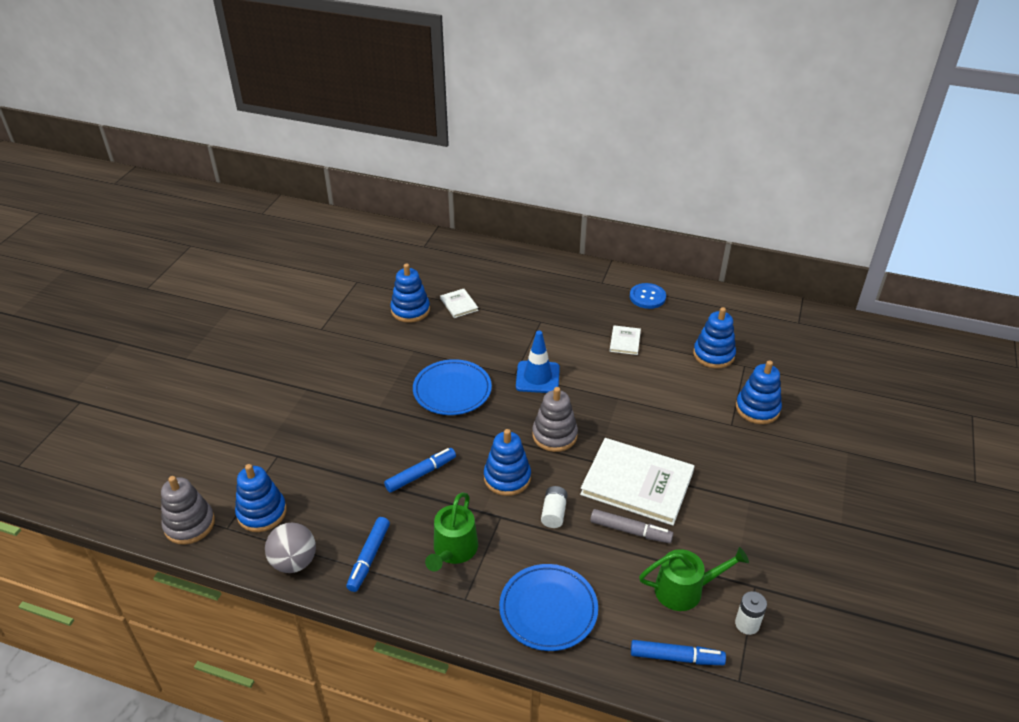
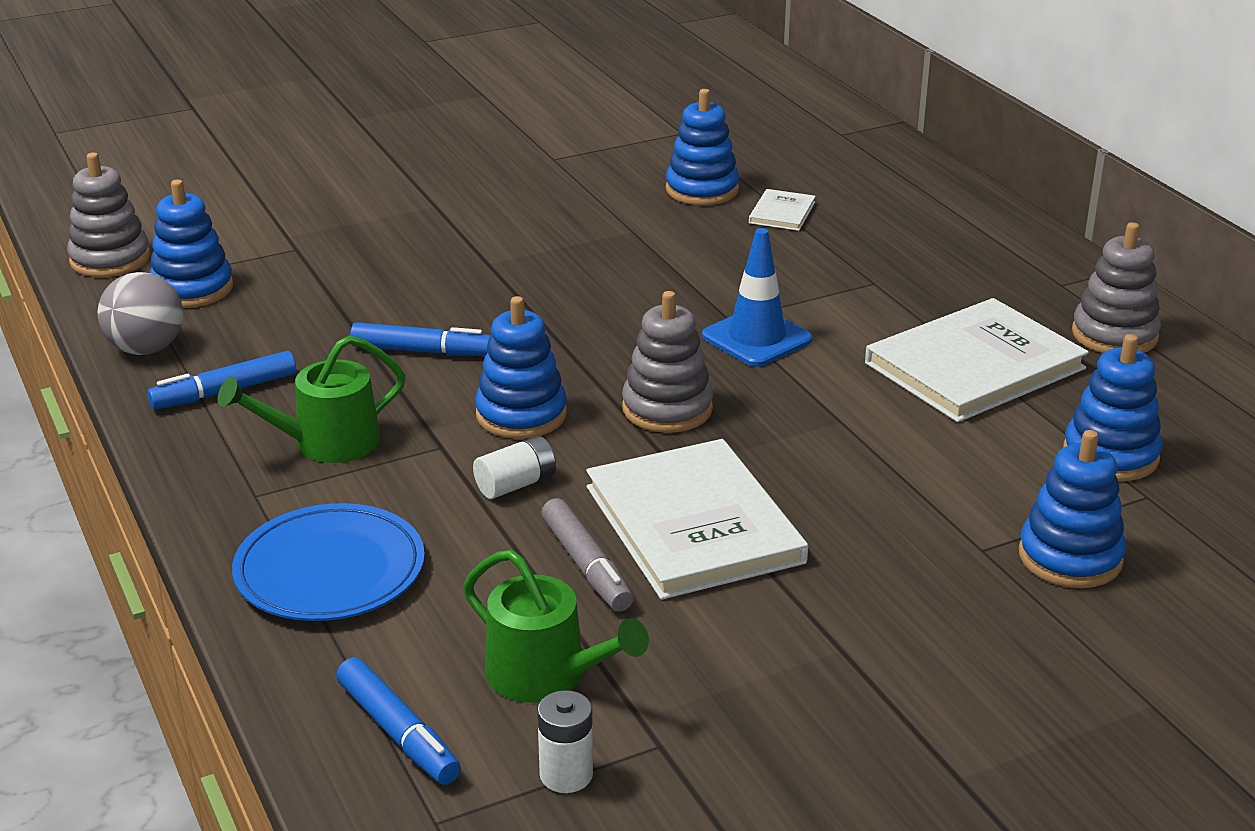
camera: 45 degrees right, 10 degrees down
blue plate [413,359,492,415] -> none
white book [610,325,641,355] -> white book [865,298,1089,422], size x2.25
blue button [630,283,666,309] -> grey stacking toy [1072,222,1161,353]

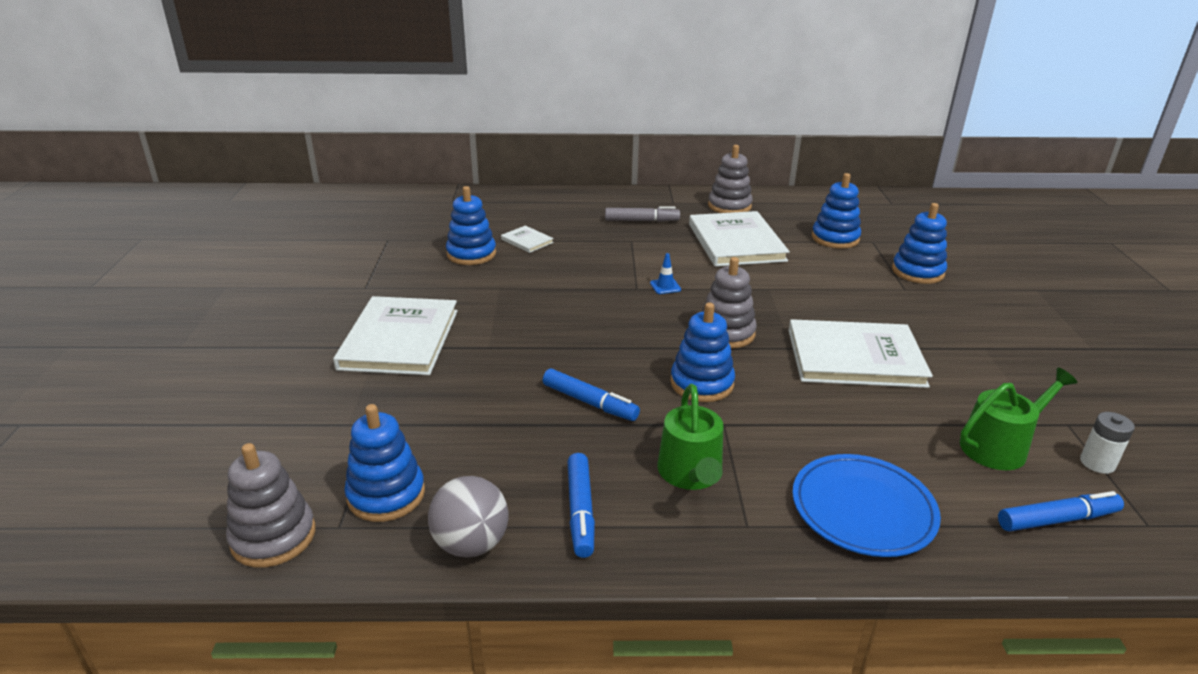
camera: 65 degrees left, 0 degrees up
blue marker [350,322,491,356] -> blue marker turned 90 degrees clockwise [543,369,640,421]
white battery [473,436,556,499] -> none
grey marker [541,498,634,612] -> grey marker moved to [605,206,680,222]
blue traffic cone [702,228,813,367] -> blue traffic cone [650,253,681,294], size x0.49
none -> white book [333,296,458,375]

